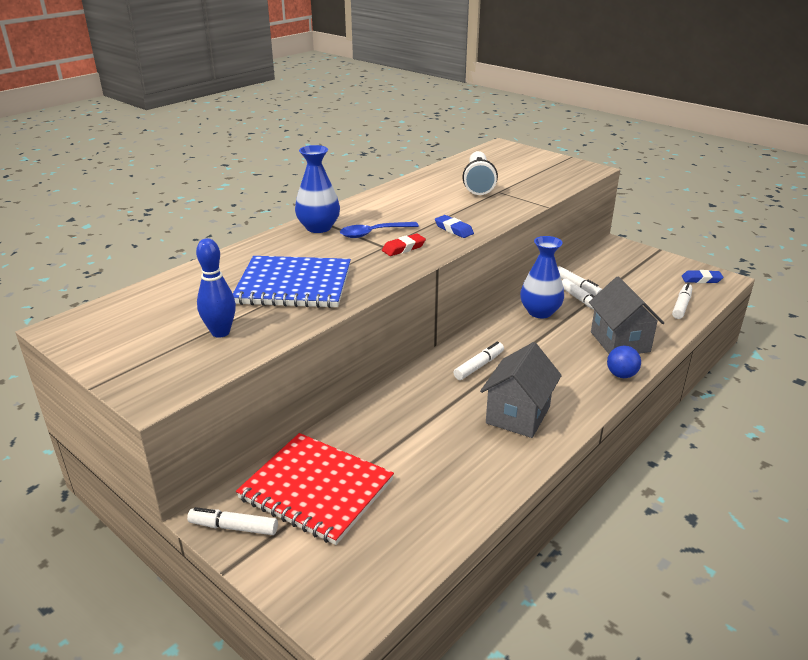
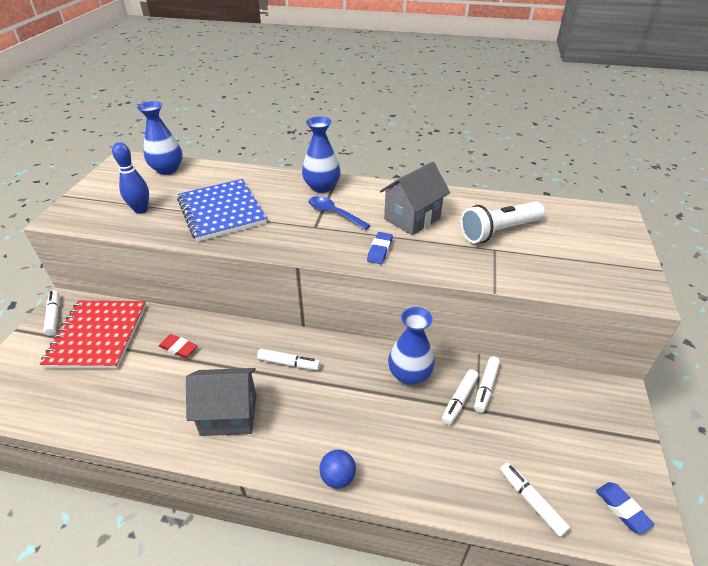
camera: 60 degrees right, 10 degrees up
red eraser [382,234,426,256] -> red eraser moved to [159,334,197,358]
grey house [589,276,664,354] -> grey house moved to [380,162,450,235]
white marker [672,283,692,319] -> white marker turned 120 degrees counterclockwise [500,462,570,537]
none -> blue vase [137,101,183,175]

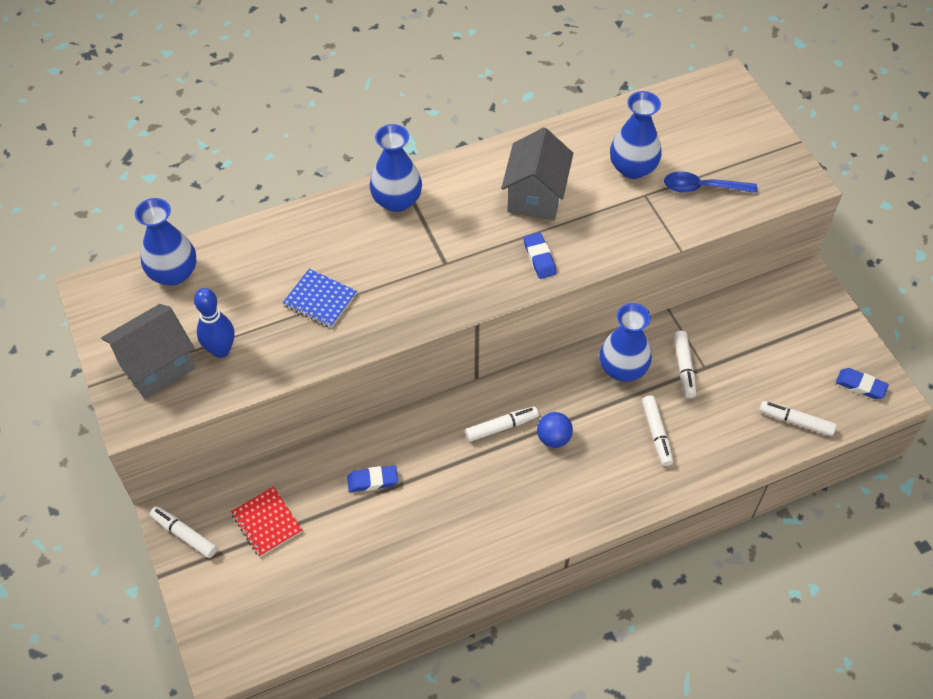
camera: 35 degrees left, 15 degrees up
red notebook [40,301,146,369] -> red notebook [231,487,302,557], size x0.52
red eraser [159,334,197,358] -> blue eraser [347,465,398,492]
blue notebook [177,179,267,242] -> blue notebook [283,269,357,328], size x0.52
grey house [186,368,256,436] -> grey house moved to [101,304,195,399]
blue spoon [309,196,371,230] -> blue spoon moved to [664,171,757,193]
blue ball [319,450,356,489] -> blue ball moved to [537,412,573,448]
white flashlight [460,201,545,243] -> blue vase [610,91,662,179]
white marker [474,356,500,413] -> white marker moved to [642,395,673,466]

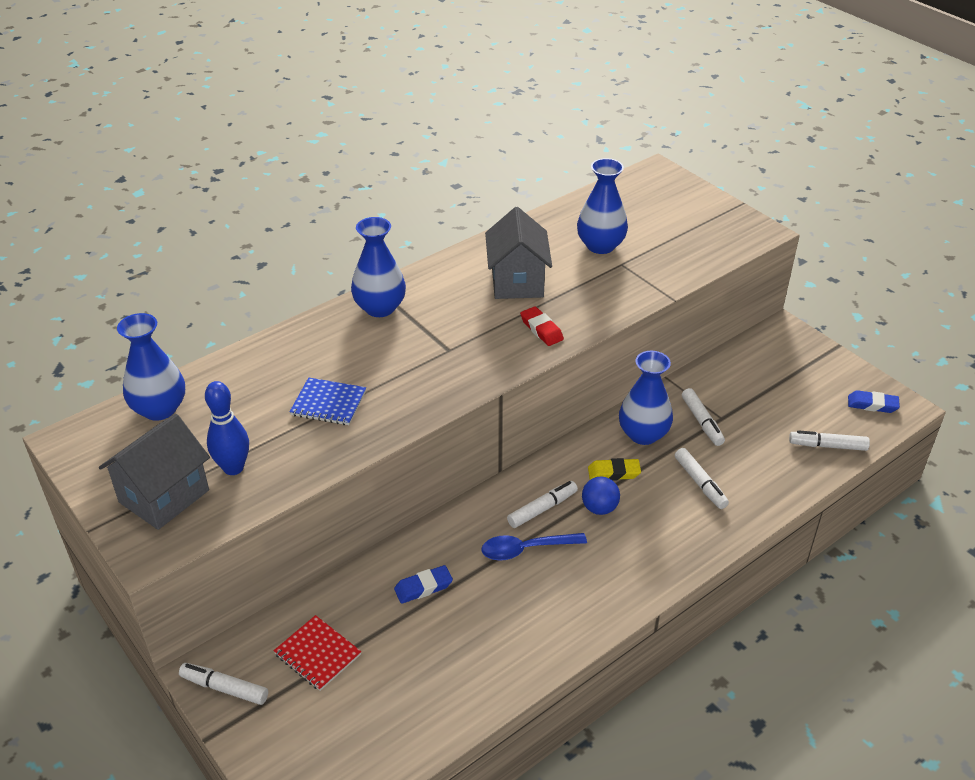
camera: 15 degrees left, 15 degrees down
blue eraser [523,232,557,279] -> red eraser [520,306,564,346]
blue spoon [664,171,757,193] -> blue spoon moved to [482,533,587,561]
none -> yellow eraser [588,458,641,481]

